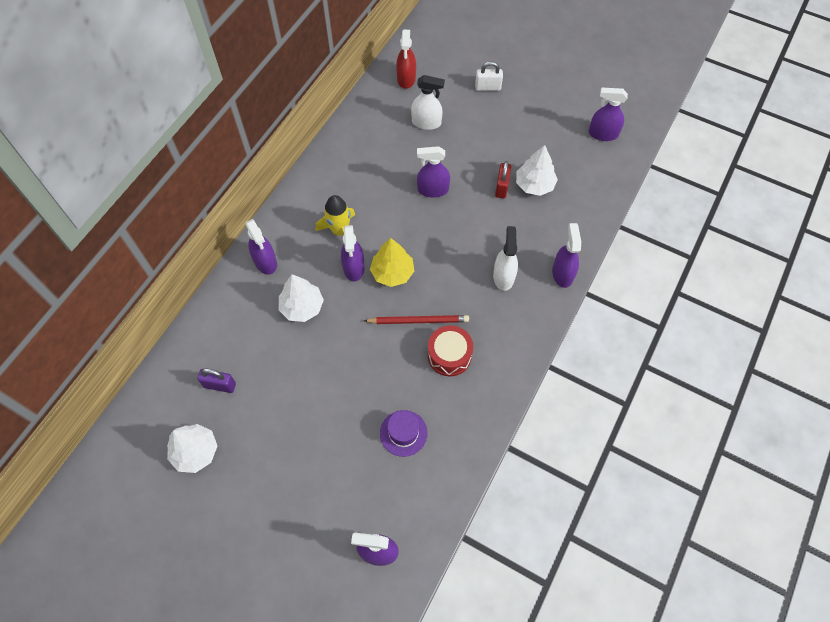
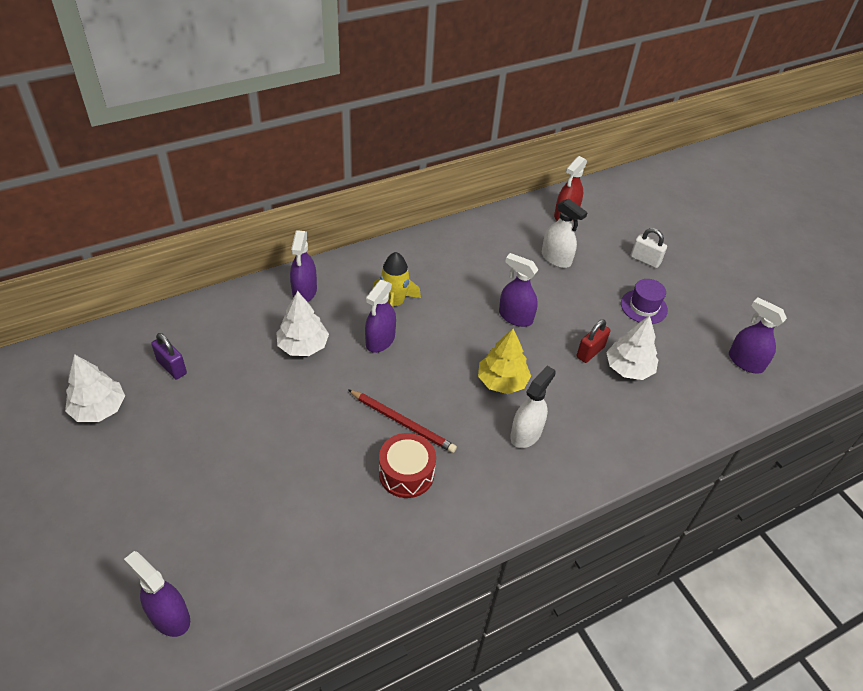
camera: 30 degrees right, 15 degrees down
yellow tree [370,238,414,287] -> yellow tree moved to [478,329,531,394]
purple hat [380,410,427,457] -> purple hat moved to [621,279,668,324]
purple spray bottle [552,223,581,288] -> none

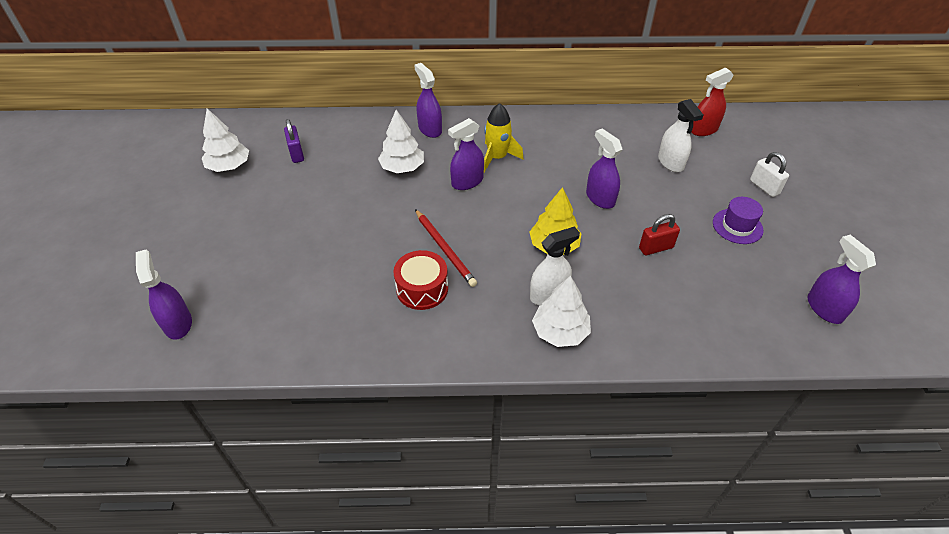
camera: 30 degrees right, 0 degrees up
purple spray bottle [290,230,317,302] -> purple spray bottle turned 120 degrees clockwise [414,63,442,138]
white tree [606,316,658,380] -> white tree moved to [532,276,591,347]

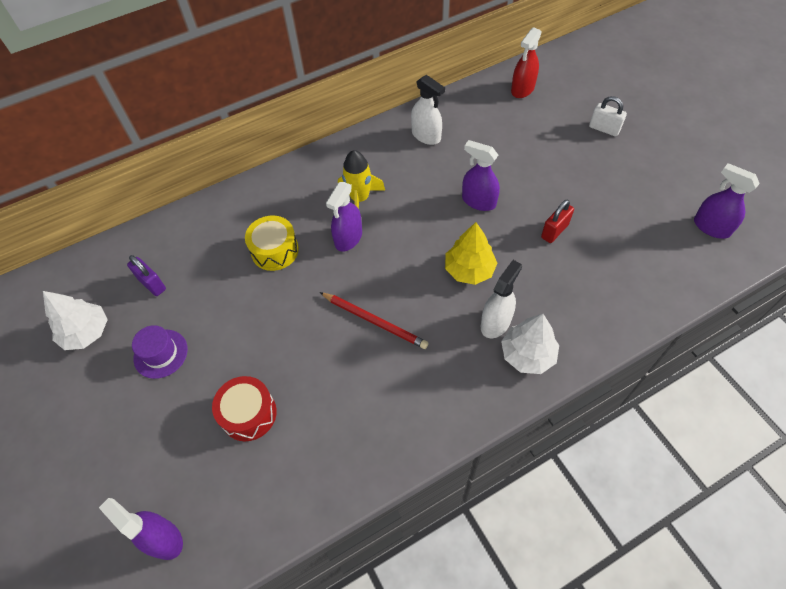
camera: 25 degrees left, 10 degrees up
white tree [378,110,424,173] -> yellow drum [245,215,299,271]
red drum [393,250,448,310] -> red drum moved to [212,376,277,441]
purple spray bottle [414,63,442,138] -> none
white spray bottle [658,99,703,172] -> white spray bottle moved to [411,75,445,145]
purple hat [713,197,763,244] -> purple hat moved to [132,325,188,379]

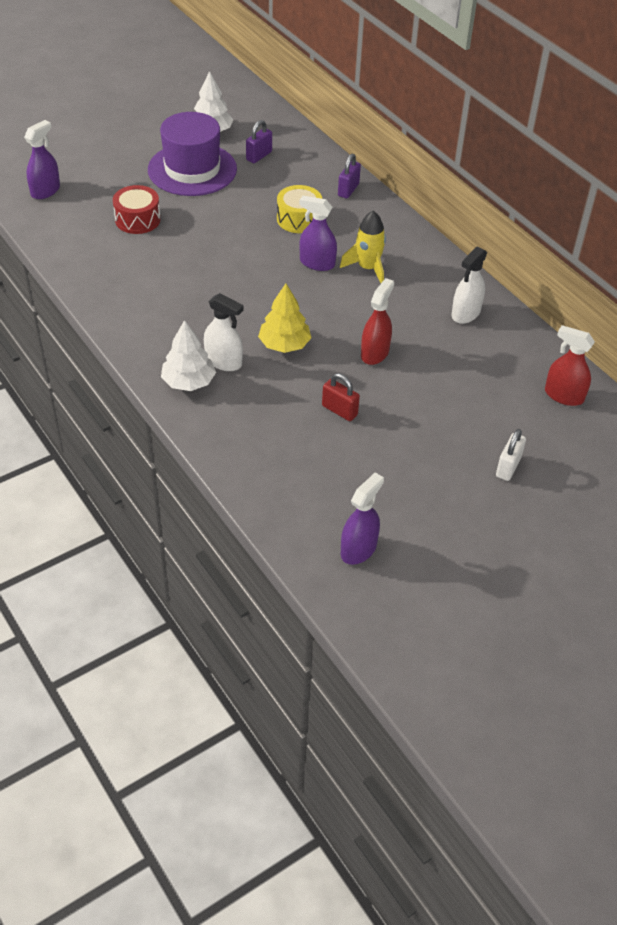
camera: 80 degrees right, 10 degrees down
purple hat [132,325,188,379] -> purple hat [148,112,237,196], size x2.02
red pencil [320,292,429,349] -> none
purple spray bottle [462,140,500,211] -> red spray bottle [361,278,394,365]
none -> purple padlock [338,154,361,198]

